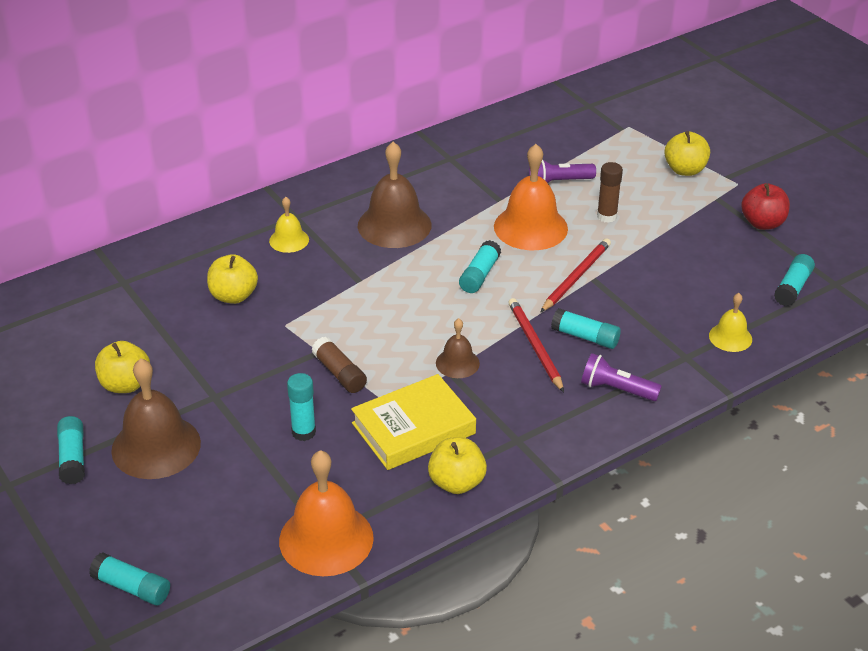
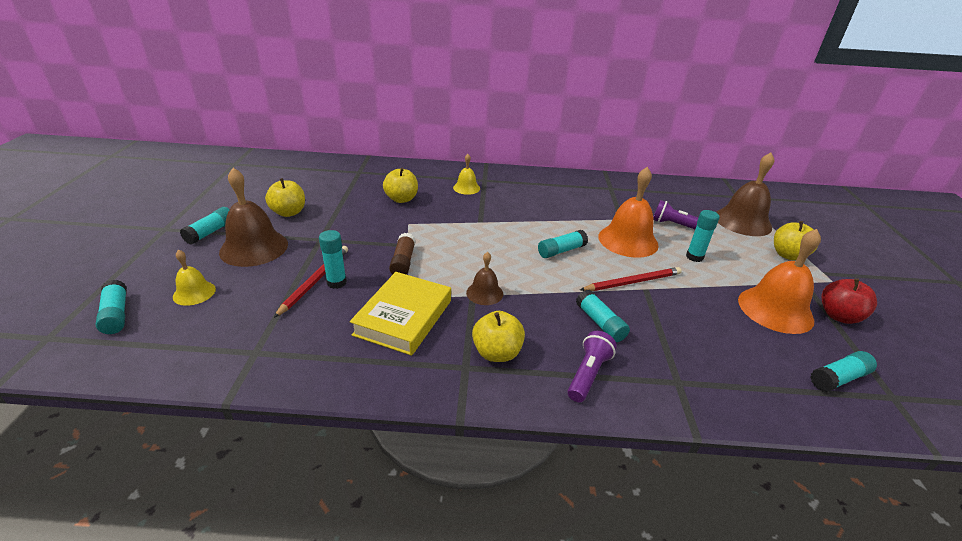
camera: 35 degrees right, 5 degrees down
orange bell [279,450,374,576] -> orange bell moved to [738,229,821,334]
yellow book [351,374,476,470] -> yellow book turned 75 degrees counterclockwise [350,272,451,356]
brown bell [358,142,431,248] -> brown bell moved to [716,152,774,236]
yellow apple [428,437,487,494] -> yellow apple moved to [472,311,525,362]
red pencil [508,298,564,392] -> red pencil moved to [274,246,348,318]
purple flashlight [581,353,662,401] -> purple flashlight turned 60 degrees clockwise [568,331,617,402]
brown glue stick [597,162,623,223] -> turquoise glue stick [686,210,720,262]
yellow bell [709,293,752,352] -> yellow bell moved to [173,250,216,306]

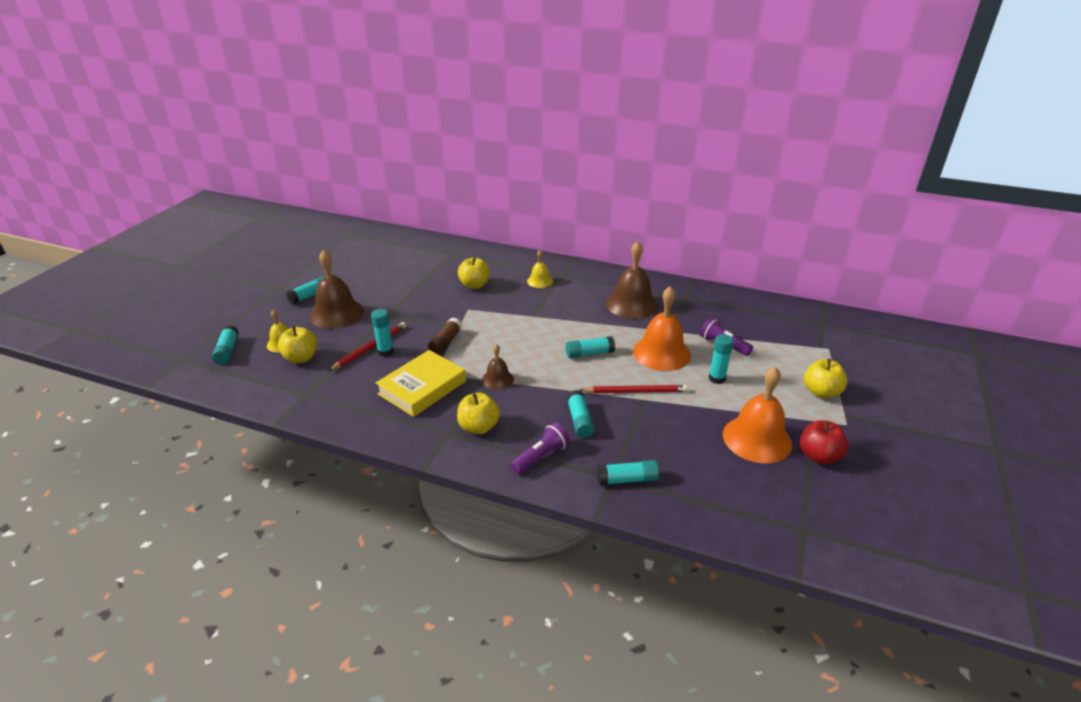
camera: 20 degrees right, 0 degrees up
yellow apple [265,178,305,217] -> yellow apple moved to [278,326,317,363]
brown bell [716,152,774,236] -> brown bell moved to [606,241,658,319]
turquoise glue stick [810,351,877,392] -> turquoise glue stick moved to [597,460,659,485]

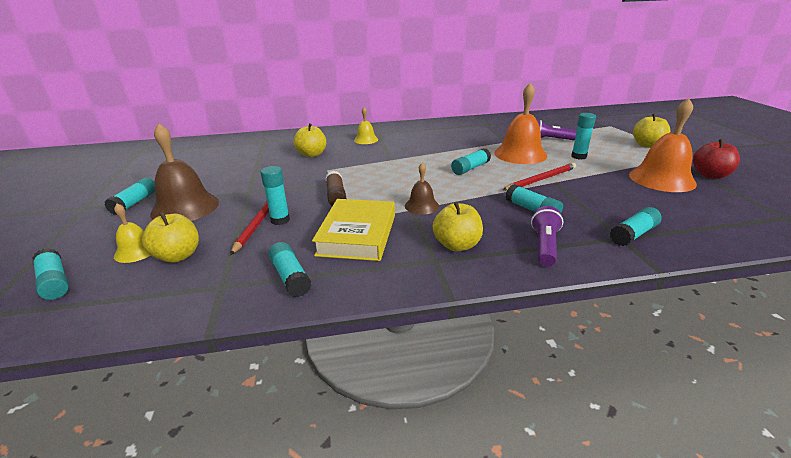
camera: 30 degrees left, 5 degrees down
brown bell [606,241,658,319] -> none
none -> turquoise glue stick [268,242,312,297]

